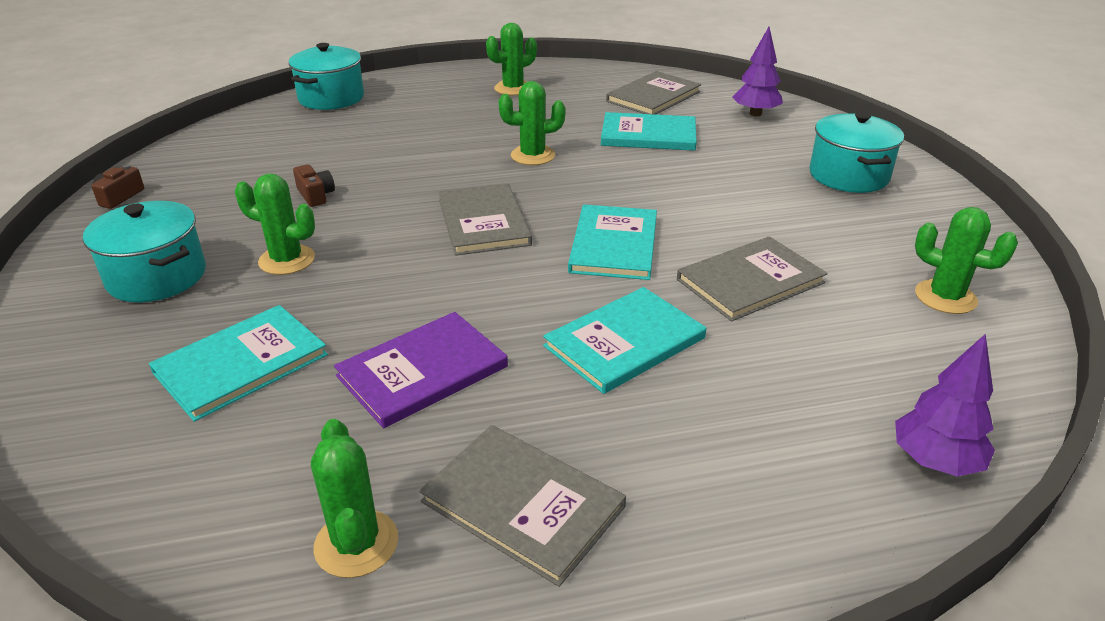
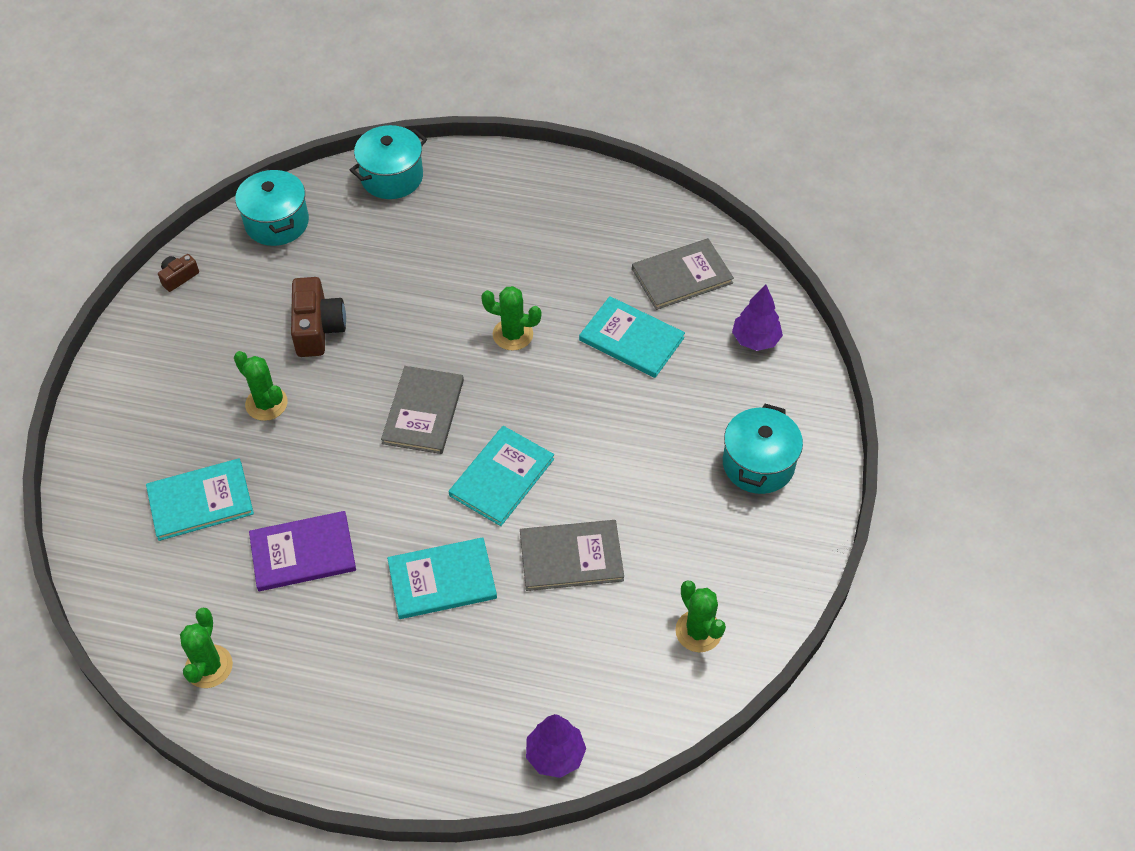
camera: 25 degrees right, 20 degrees up
turquoise pot [83,201,206,302] -> turquoise pot moved to [235,168,309,246]
brown camera [293,164,335,207] -> brown camera [291,277,346,357], size x1.89
grey book [419,425,626,587] -> none
green cactus [486,23,537,96] -> none

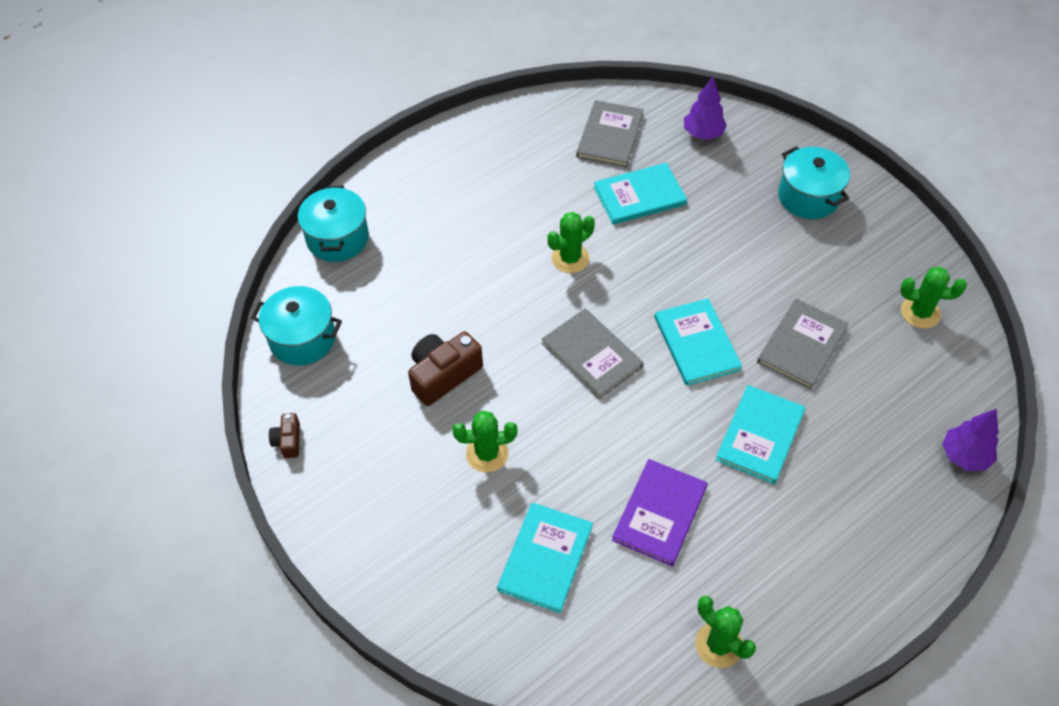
camera: 50 degrees left, 0 degrees up
brown camera [291,277,346,357] -> brown camera turned 75 degrees counterclockwise [408,331,483,406]

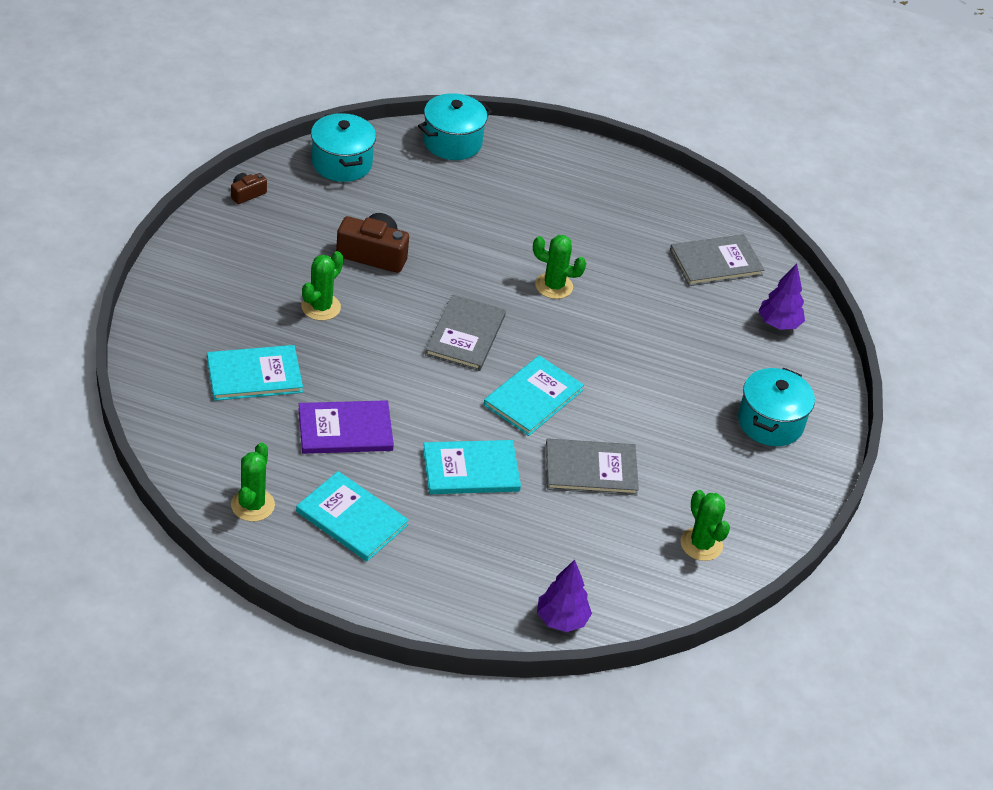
camera: 50 degrees right, 10 degrees down
green cactus [452,411,517,472] -> green cactus turned 75 degrees clockwise [302,251,343,321]
turquoise book [594,163,687,225] -> turquoise book moved to [296,471,409,561]

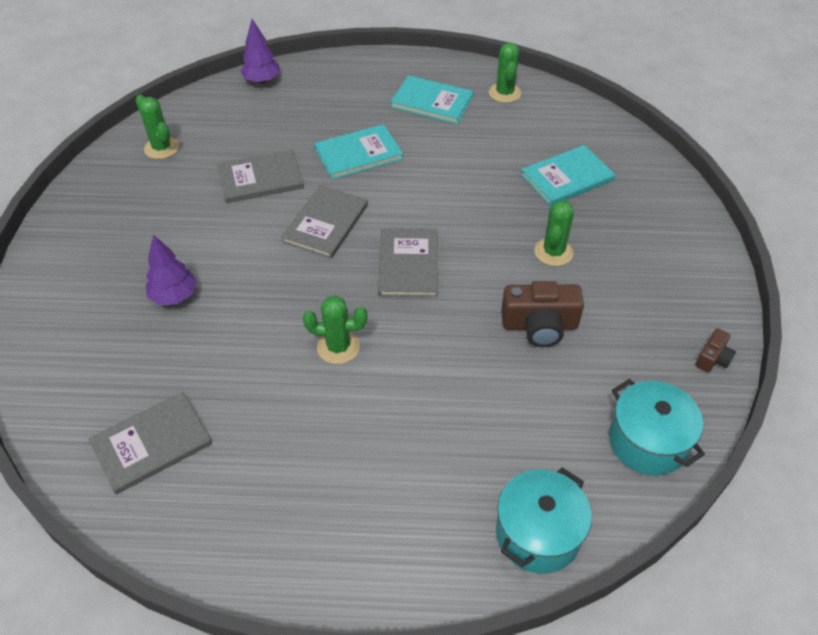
camera: 170 degrees right, 5 degrees up
purple book [298,400,394,454] -> none
turquoise book [484,355,584,436] -> grey book [281,185,368,259]
turquoise pot [738,368,815,446] -> none
purple tree [759,264,805,330] -> purple tree moved to [146,235,197,305]

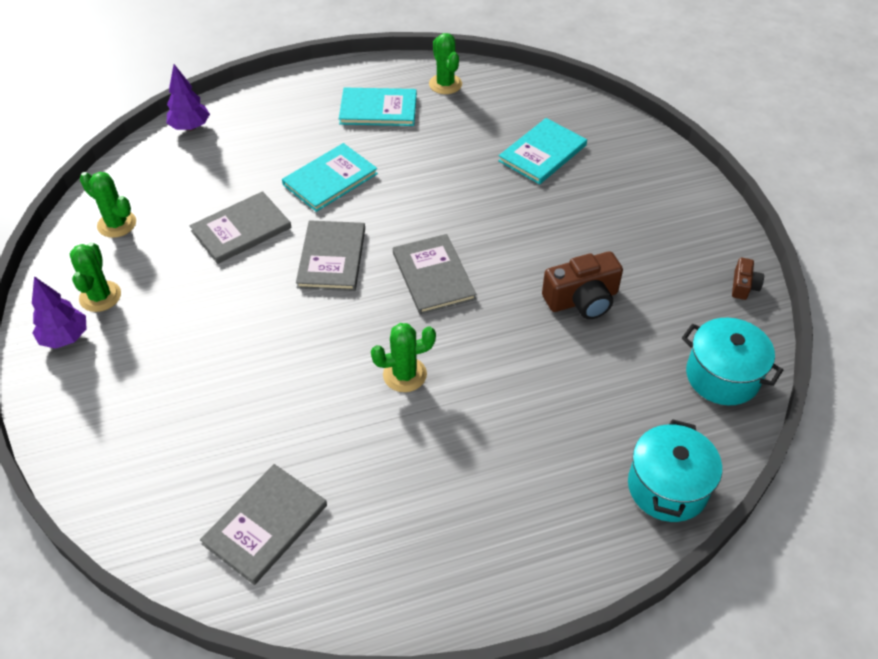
camera: 20 degrees left, 0 degrees up
purple tree [146,235,197,305] -> purple tree moved to [32,276,86,349]
green cactus [534,200,574,266] -> green cactus moved to [70,242,121,312]

